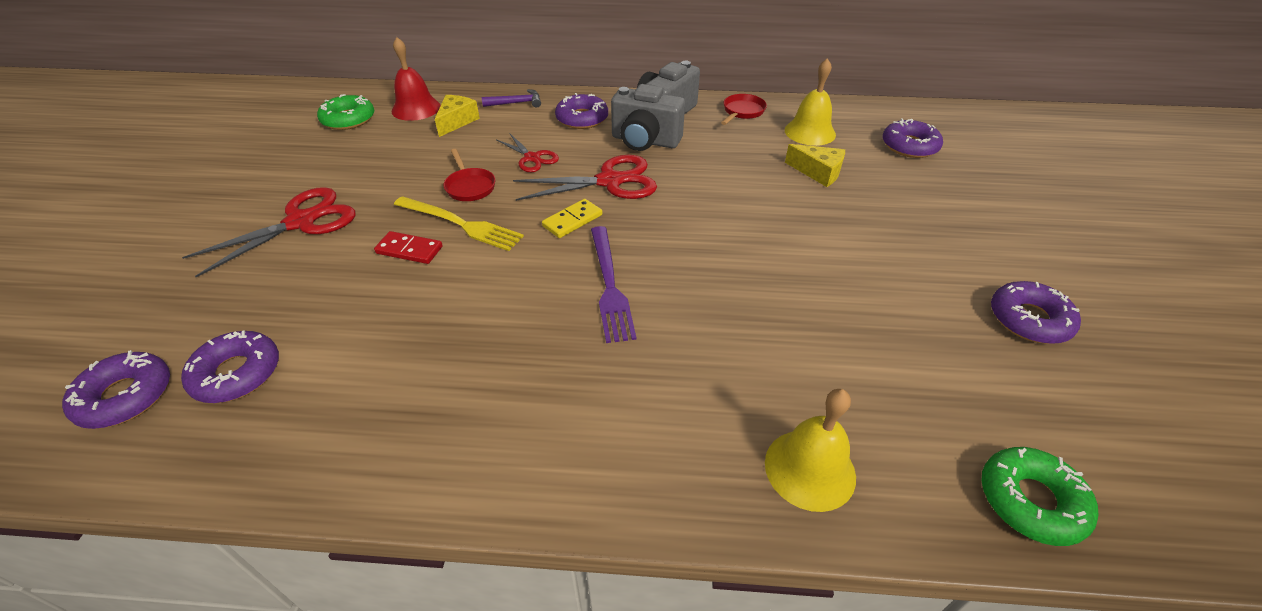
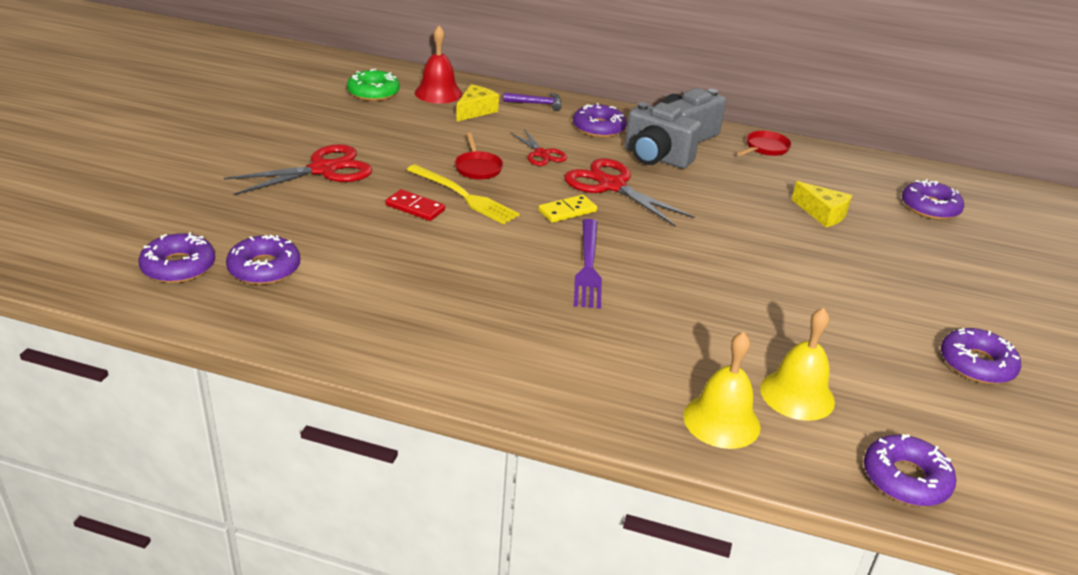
camera: 10 degrees right, 10 degrees down
red scissors [513,155,657,201] -> red scissors turned 135 degrees counterclockwise [564,158,695,226]
yellow bell [785,58,836,146] -> yellow bell moved to [760,308,835,421]
green donut [981,447,1099,546] -> purple donut [864,434,956,506]

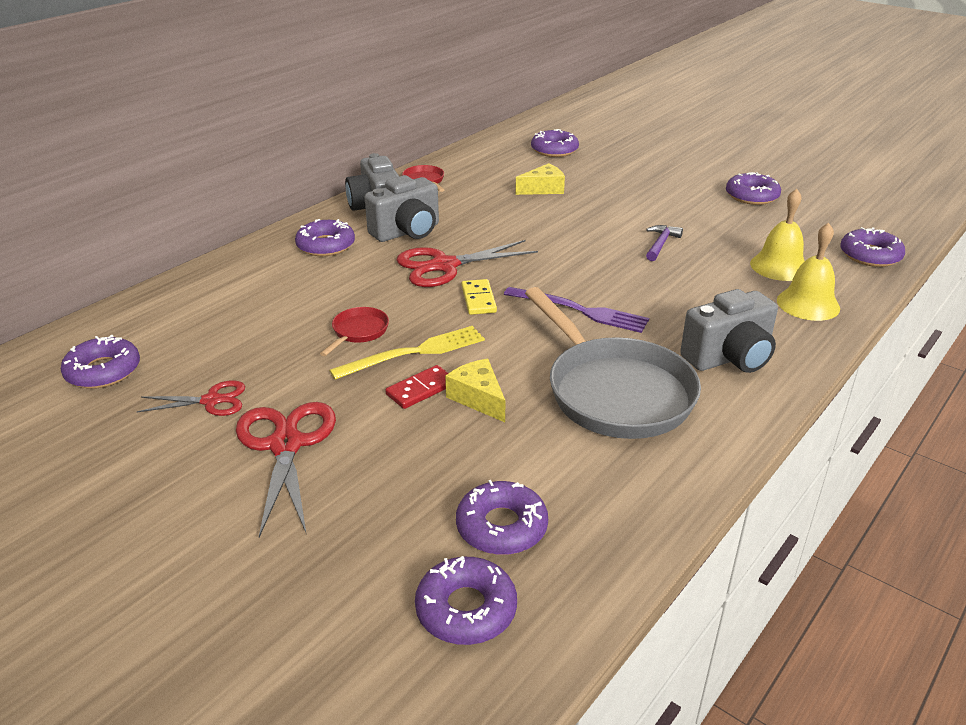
camera: 65 degrees left, 0 degrees up
green donut [347,69,400,101] -> purple donut [61,335,140,389]
red bell [415,25,462,104] -> none
red pan [455,133,503,180] -> red pan turned 75 degrees counterclockwise [320,307,389,356]
yellow cheese [456,84,499,122] -> yellow cheese moved to [445,359,506,422]
purple hammer [503,92,561,111] -> purple hammer moved to [646,225,683,261]
red scissors [510,129,567,166] -> red scissors moved to [137,380,245,416]
none -> grey pan [525,287,701,439]
none -> grey camera [680,289,778,373]

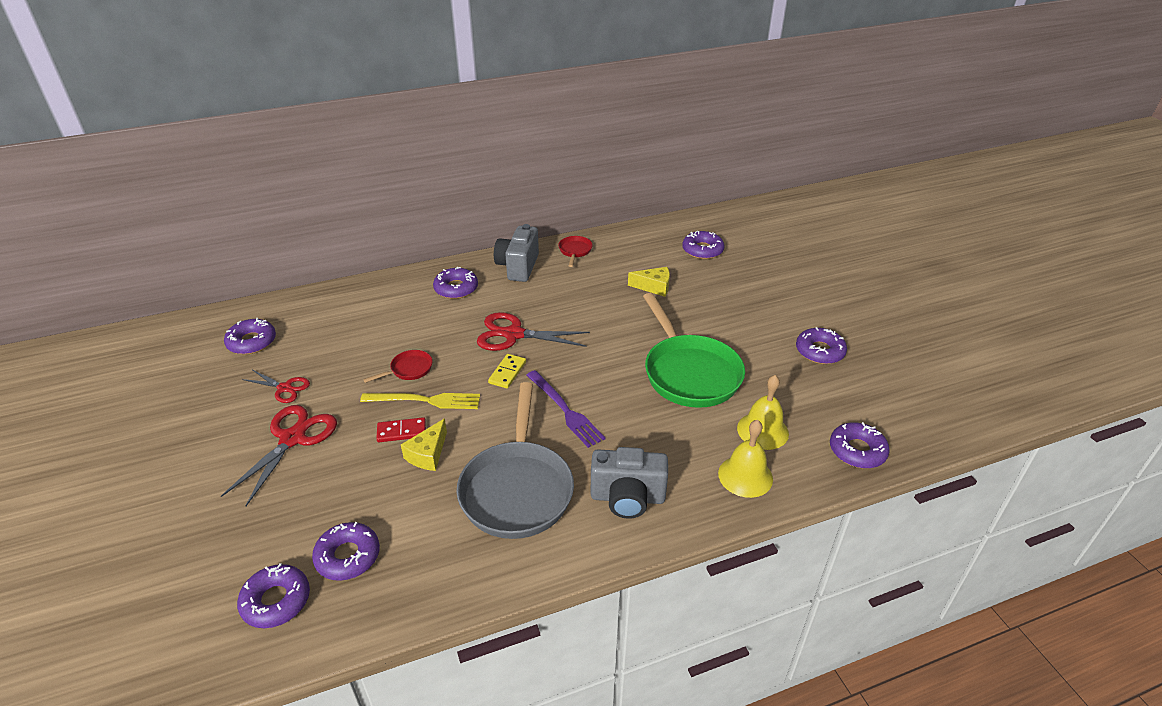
camera: 30 degrees right, 5 degrees up
grey camera [365,175,439,242] -> none
yellow cheese [445,359,506,422] -> yellow cheese turned 150 degrees counterclockwise [401,419,447,471]
purple hammer [646,225,683,261] -> green pan [643,293,745,408]

